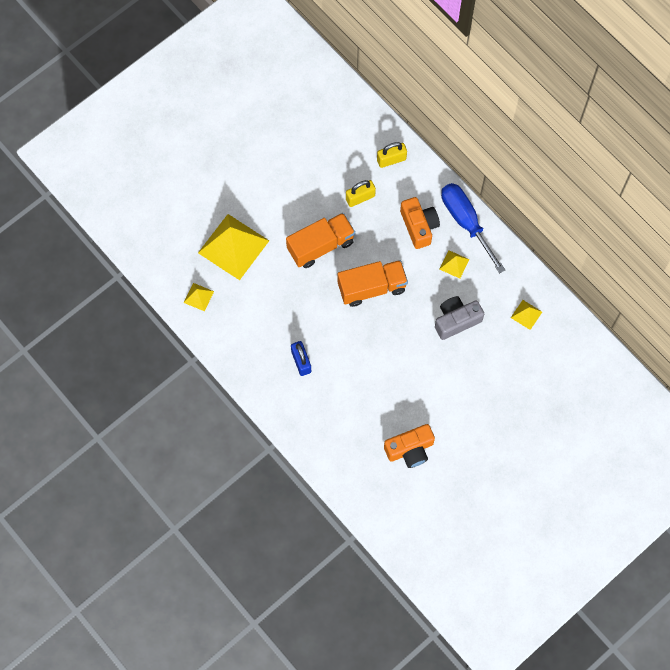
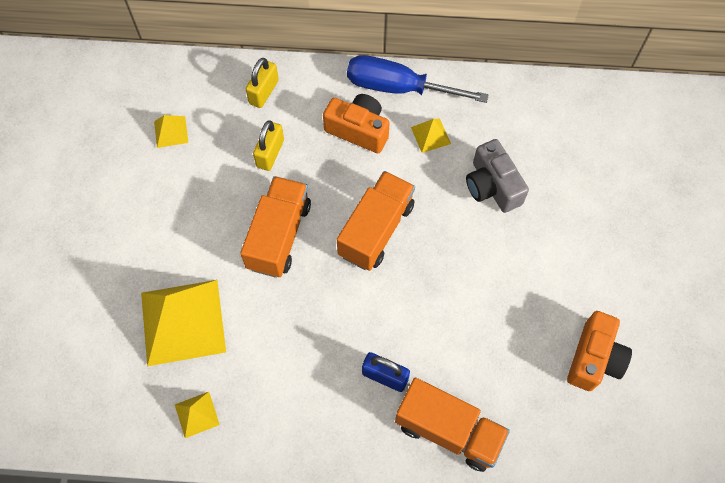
camera: 45 degrees left, 5 degrees down
grey camera [435,296,484,340] -> grey camera turned 45 degrees counterclockwise [466,139,529,213]
yellow pyramid [511,300,542,330] -> yellow pyramid moved to [154,115,188,148]
none -> orange truck [395,378,510,472]

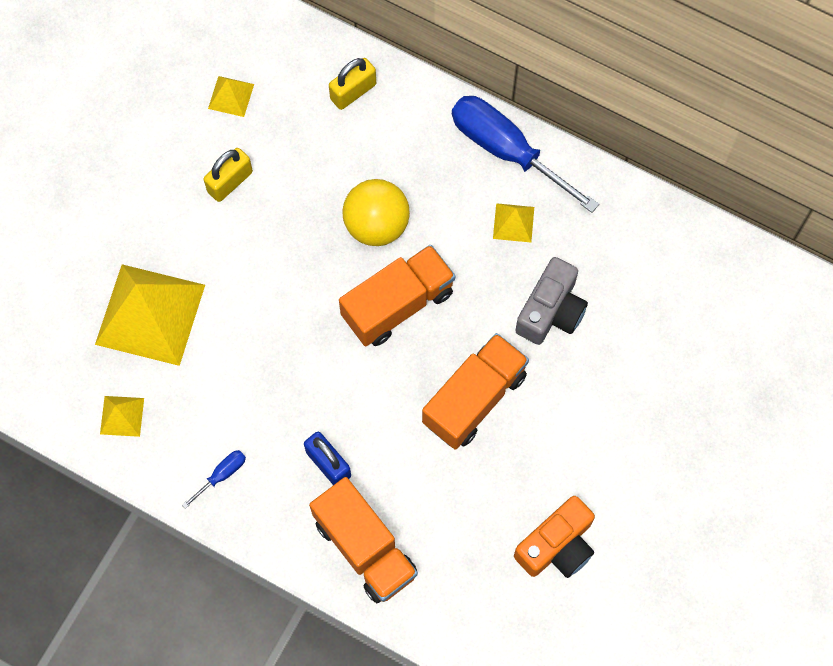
camera: 25 degrees right, 5 degrees up
orange truck [240,176,311,278] -> orange truck moved to [422,333,529,449]
yellow padlock [253,120,284,171] -> yellow padlock moved to [204,148,253,202]
orange camera [323,94,390,153] -> none
grey camera [466,139,529,213] -> grey camera turned 150 degrees counterclockwise [515,257,588,345]
none -> blue screwdriver [182,450,246,509]
none -> yellow ball [342,179,410,246]

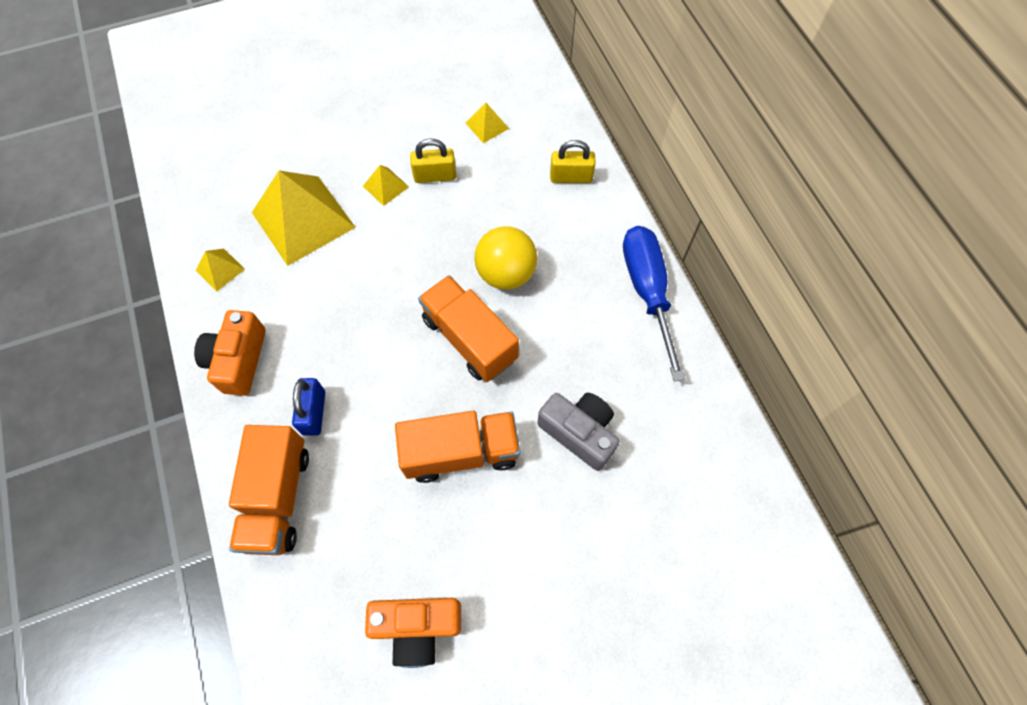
camera: 40 degrees right, 5 degrees down
blue screwdriver [182,450,246,509] -> orange camera [194,310,266,396]
orange truck [339,245,455,346] -> orange truck turned 135 degrees counterclockwise [418,275,519,382]
yellow pyramid [493,203,534,243] -> yellow pyramid moved to [363,165,409,206]
grey camera [515,257,588,345] -> grey camera turned 120 degrees counterclockwise [537,393,620,471]

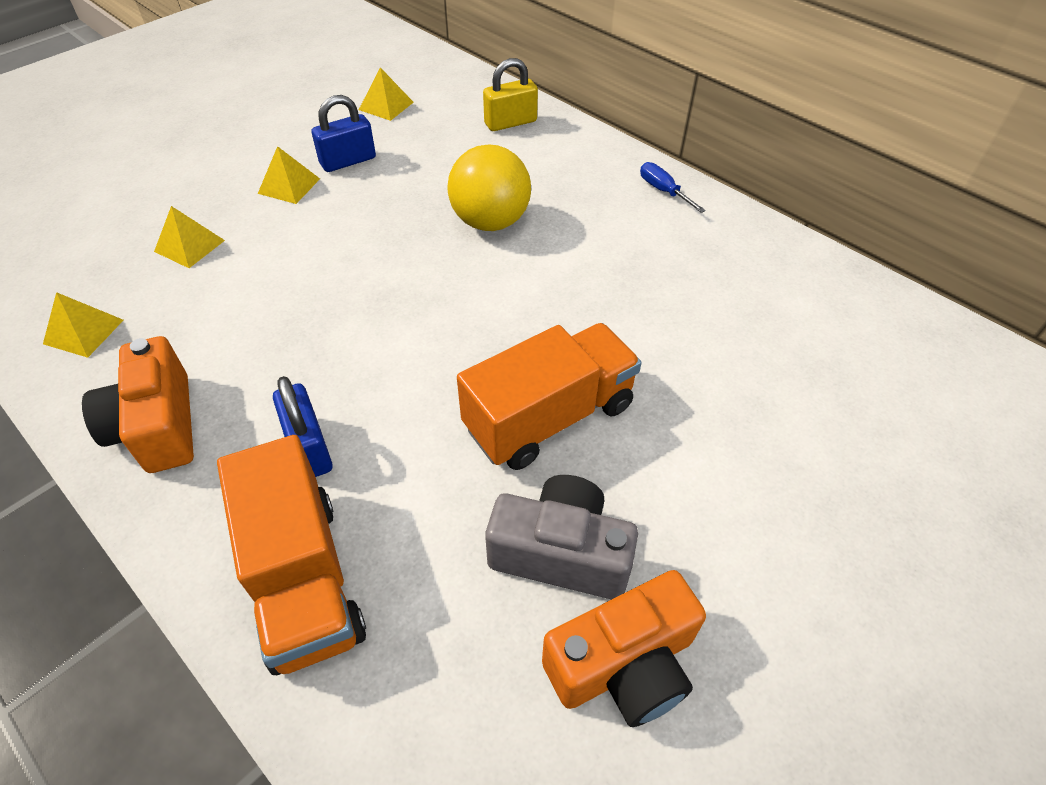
camera: 25 degrees left, 15 degrees down
yellow pyramid [252,170,356,266] -> yellow pyramid [154,206,225,268], size x0.44
yellow padlock [410,138,456,183] -> blue padlock [312,95,376,172]
orange truck [418,275,519,382] -> none
grey camera [537,393,620,471] -> grey camera moved to [485,475,638,600]
blue screwdriver [623,226,686,381] -> blue screwdriver [640,162,706,213], size x0.42

